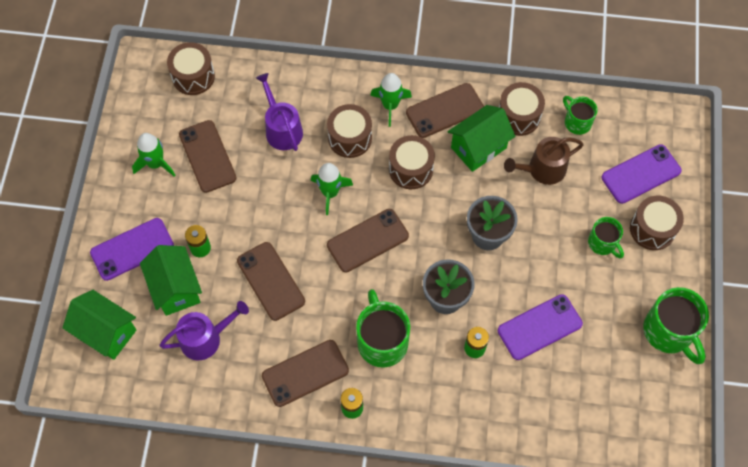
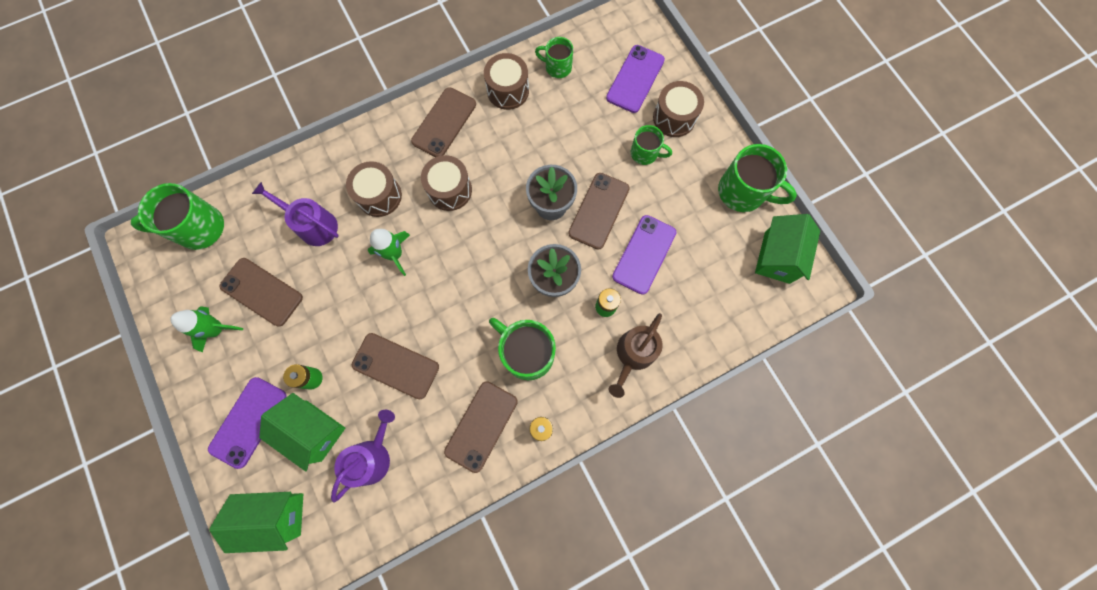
camera: 35 degrees left, 10 degrees up
brown drum [167,42,215,95] -> green mug [131,183,224,250]
brown phone [327,209,409,272] -> brown phone moved to [568,173,630,249]
green rocket [370,73,412,127] -> none
green house [448,105,515,172] -> green house moved to [755,214,820,284]
brown watering can [504,137,584,185] -> brown watering can moved to [609,313,663,398]

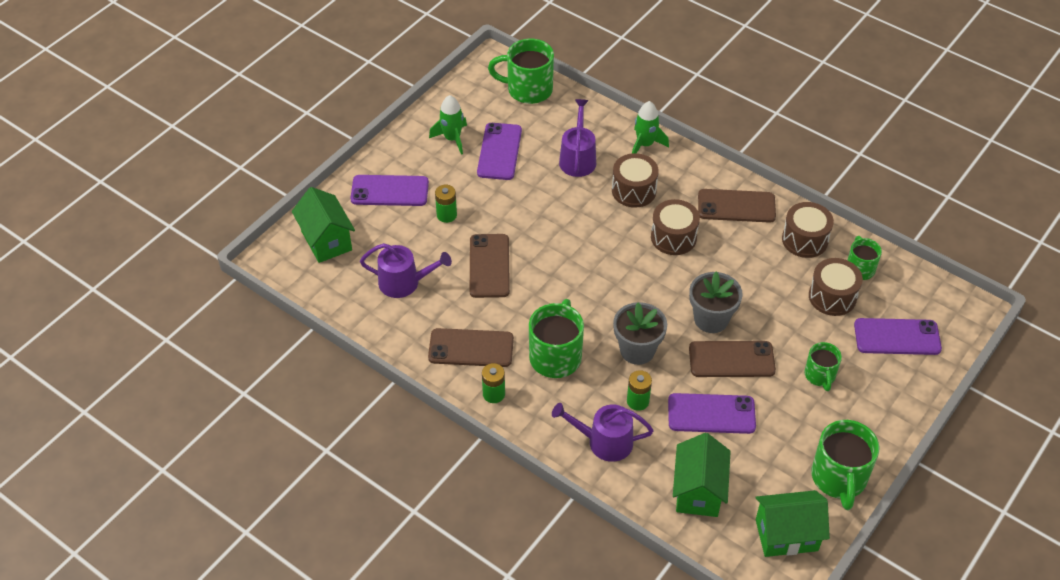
camera: 65 degrees right, 25 degrees down
green mug [131,183,224,250] -> green mug turned 45 degrees counterclockwise [488,39,554,104]
brown phone [219,258,303,327] -> purple phone [477,123,522,180]
green house [259,393,345,471] -> green house moved to [673,433,731,517]
green rocket [368,229,410,276] -> green rocket moved to [632,101,669,153]
brown watering can [609,313,663,398] -> purple watering can [552,403,653,462]
brown drum [653,81,704,137] -> brown drum moved to [809,258,863,316]

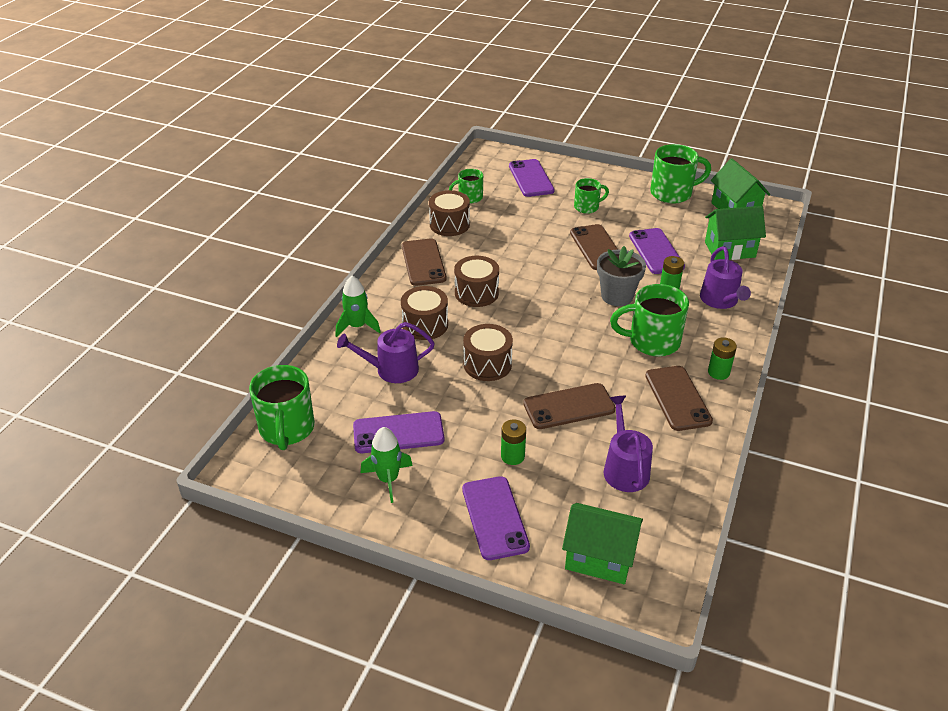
camera: 105 degrees left, 10 degrees down
green house [292,187,355,263] -> green house turned 60 degrees clockwise [562,503,643,584]
grey flower pot [689,272,743,333] -> none
brown drum [809,258,863,316] -> brown drum moved to [463,324,513,381]

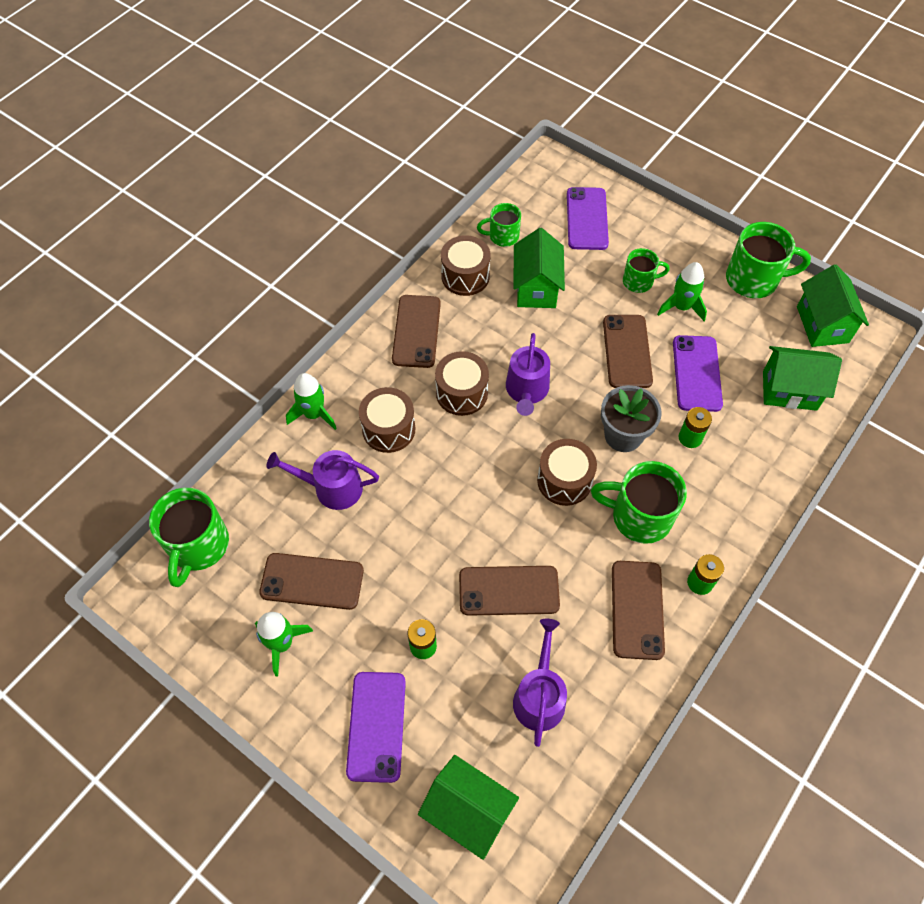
camera: 15 degrees right, 20 degrees up
purple phone [353,411,445,453] -> brown phone [259,553,364,610]
brown drum [463,324,513,381] -> brown drum moved to [537,439,597,506]
purple watering can [700,246,751,309] -> purple watering can moved to [506,333,550,416]
none -> green house [513,228,565,308]
none -> green rocket [657,262,707,321]

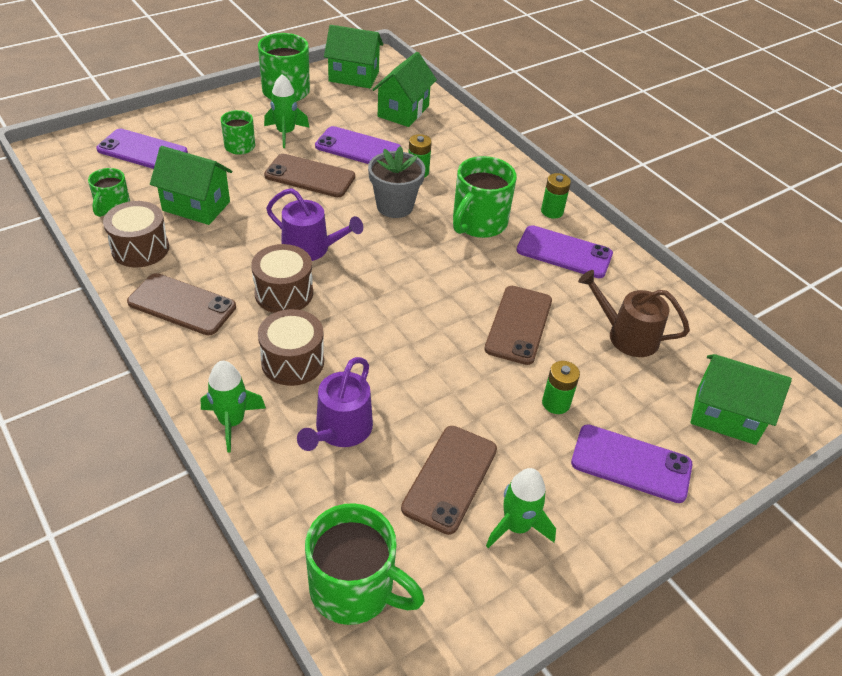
camera: 75 degrees left, 15 degrees down
green house [418,755,519,860] -> green house turned 60 degrees clockwise [691,354,792,445]
purple watering can [513,619,567,747] -> brown watering can [578,270,690,357]
brown drum [537,439,597,506] -> none
brown phone [612,561,665,660] -> purple phone [516,225,613,278]

